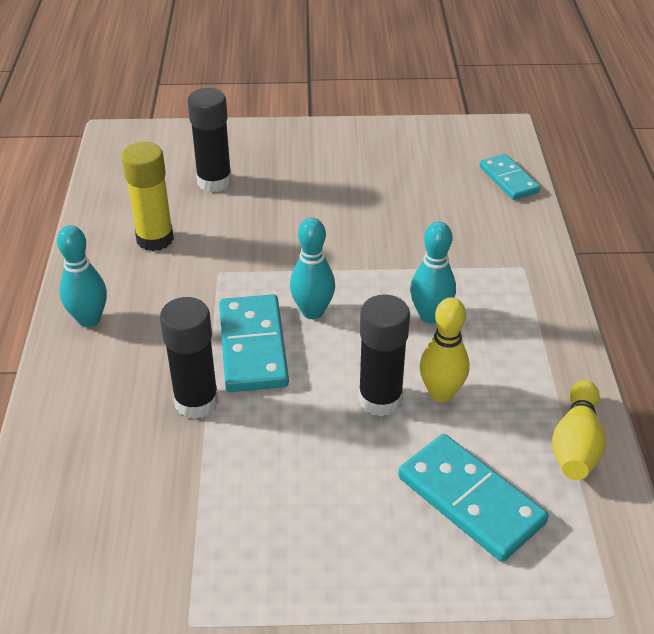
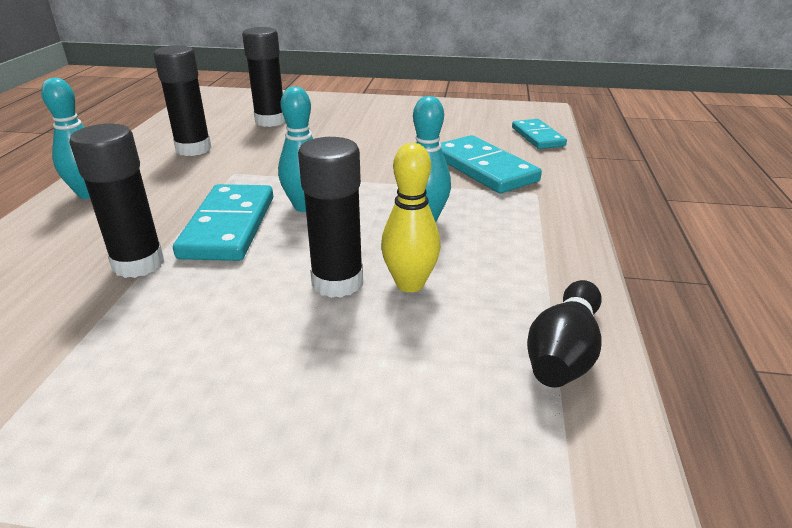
camera: 10 degrees right, 10 degrees down
yellow glue stick [121,142,174,251] -> black glue stick [154,45,212,156]
turquoise domino [398,434,549,562] -> turquoise domino moved to [441,135,542,193]
yellow bowling pin [552,380,606,480] -> black bowling pin [527,280,602,388]

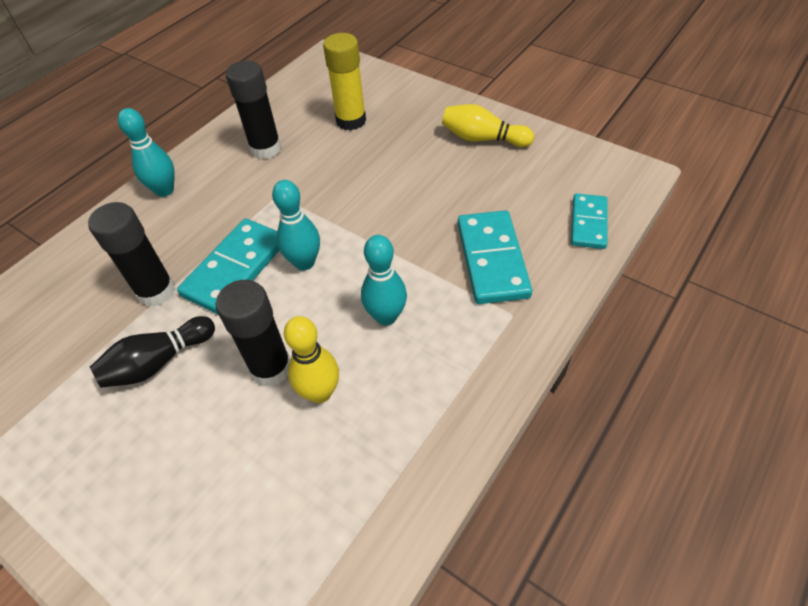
camera: 30 degrees right, 20 degrees up
black glue stick [242,27,286,127] -> yellow glue stick [323,33,366,131]
black bowling pin [527,280,602,388] -> black bowling pin moved to [90,316,215,388]
none -> yellow bowling pin [442,104,534,147]

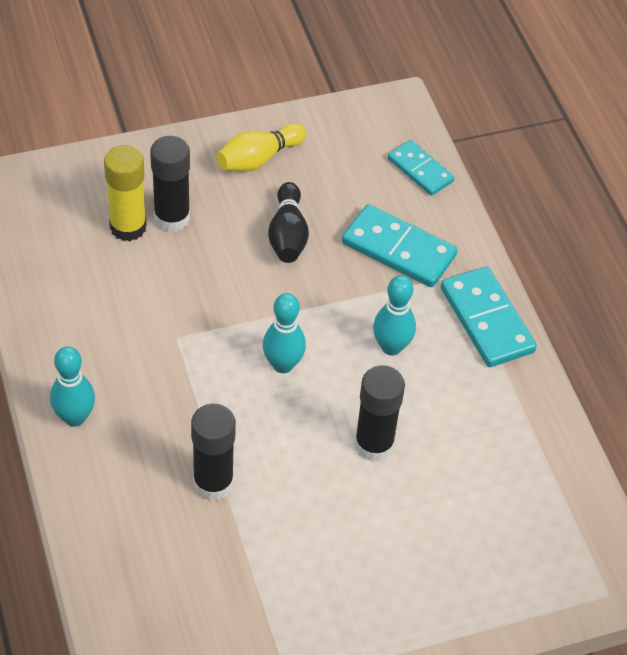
camera: 60 degrees left, 0 degrees up
black bowling pin [90,316,215,388] -> black bowling pin moved to [268,182,309,263]
turquoise domino [177,218,280,315] -> turquoise domino moved to [441,266,537,367]
black glue stick [226,61,281,159] -> black glue stick moved to [150,136,190,232]
yellow bowling pin [284,316,339,403] -> none

